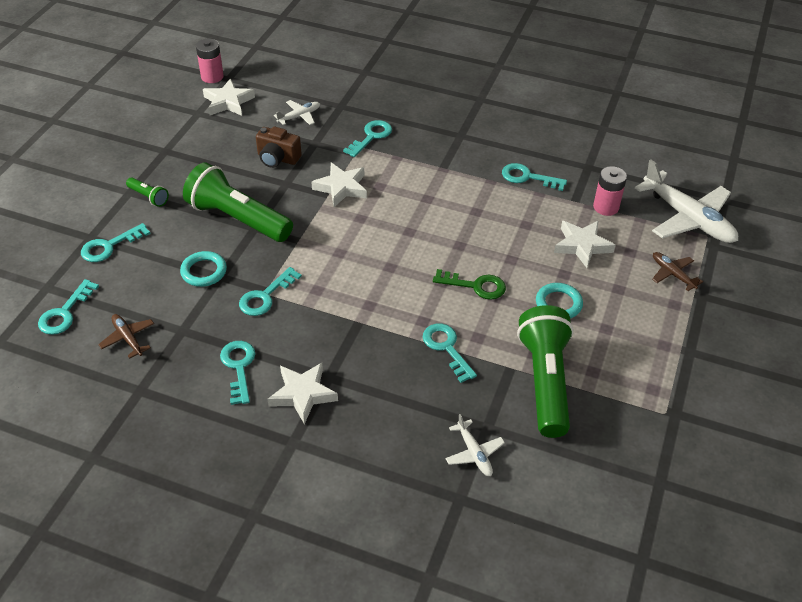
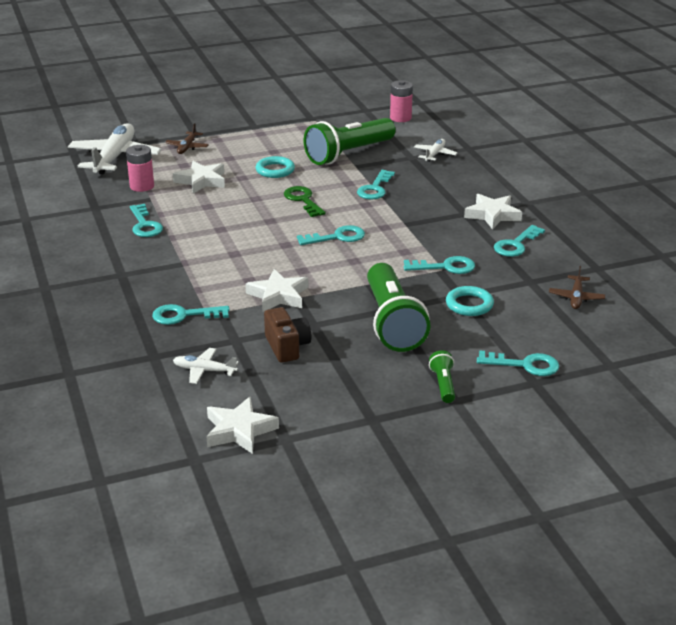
camera: 130 degrees left, 15 degrees down
turquoise key [38,279,99,335] -> turquoise key moved to [297,225,365,245]
pink battery [196,39,224,83] -> pink battery moved to [390,80,413,122]

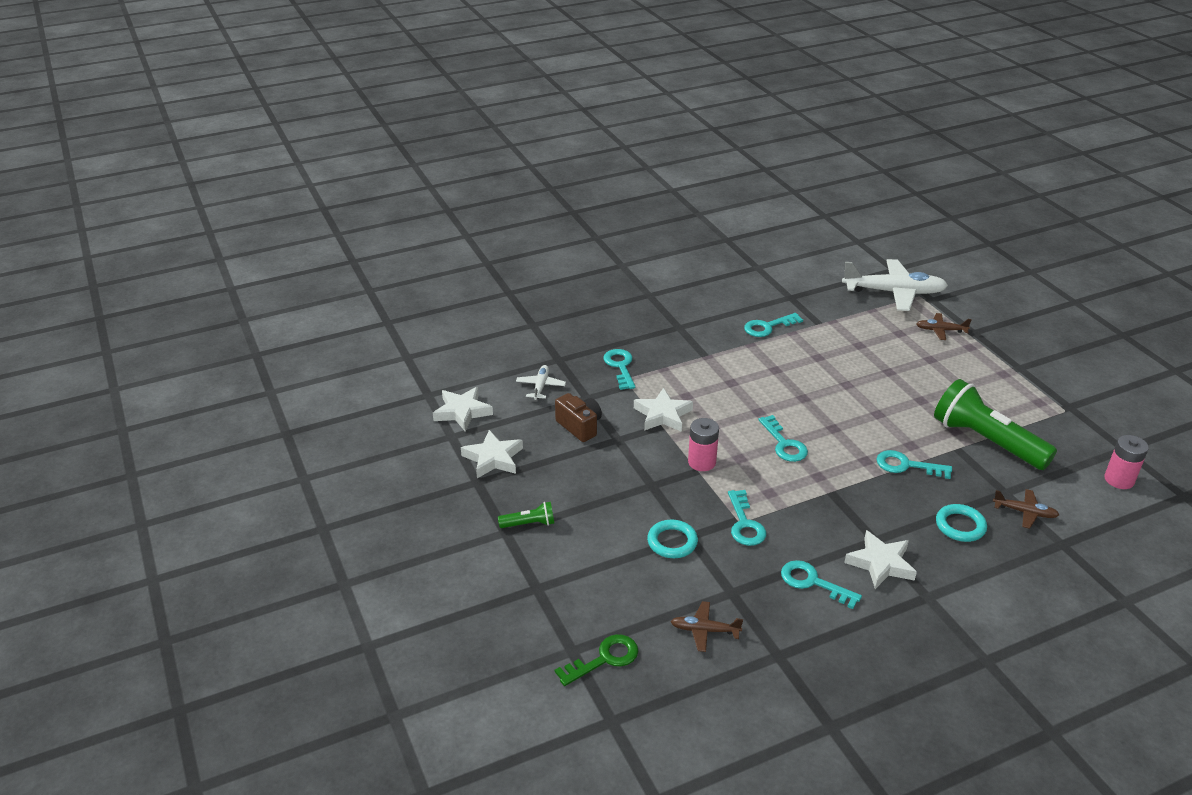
camera: 85 degrees right, 5 degrees up
pink battery [126,145,154,192] -> pink battery moved to [688,418,719,471]
white star [173,161,225,193] -> white star moved to [461,430,523,478]
turquoise ring [256,156,295,178] -> turquoise ring moved to [936,504,987,542]
brown camera [264,307,311,363] -> brown camera turned 105 degrees counterclockwise [555,393,602,442]
green key [284,186,326,217] -> green key moved to [555,634,638,686]
green flashlight [367,263,430,352] -> none
white plane [414,139,457,162] -> brown plane [993,489,1059,529]
turquoise key [477,350,559,376] -> none

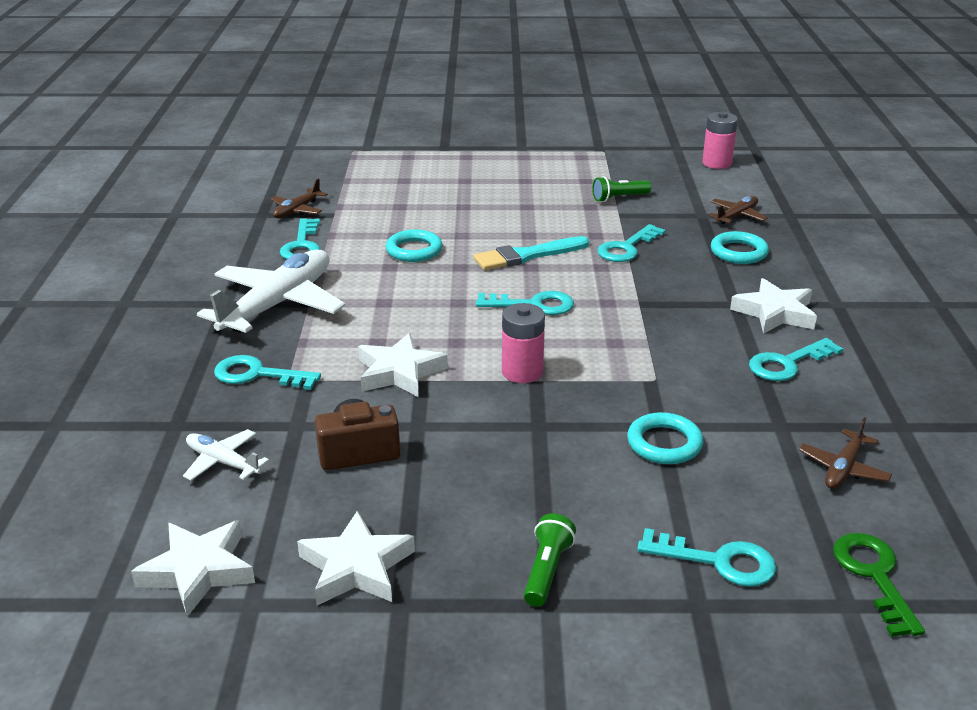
camera: 65 degrees left, 5 degrees down
turquoise key [728,490,766,546] -> turquoise key moved to [637,528,777,587]
white plane [842,259,948,311] -> white plane moved to [197,250,345,333]
brown plane [916,313,972,340] -> brown plane moved to [271,178,328,218]
green flashlight [934,379,1057,470] -> green flashlight [592,176,651,202], size x0.44
none -> turquoise ring [386,230,443,262]
none -> turquoise brush [473,236,589,270]

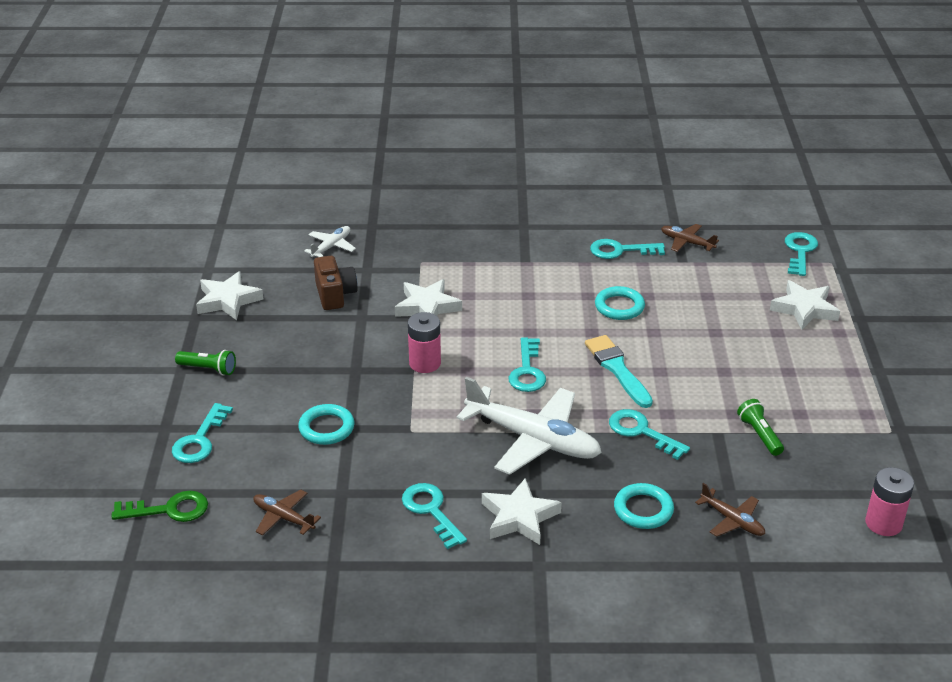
camera: 90 degrees right, 5 degrees up
white star [131,520,255,617] -> white star moved to [770,280,840,330]
white plane [197,250,345,333] -> white plane moved to [457,377,602,475]
turquoise key [214,355,321,390] -> turquoise key moved to [785,232,818,276]

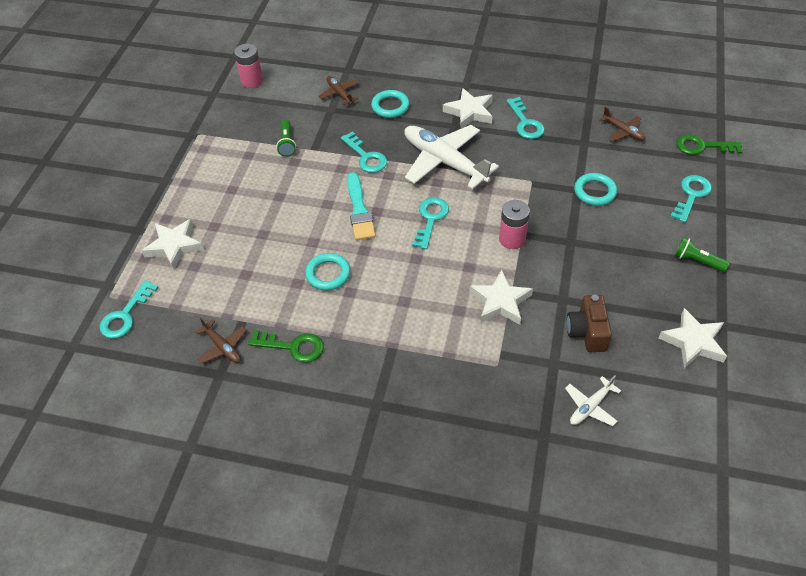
camera: 165 degrees left, 15 degrees up
turquoise key [590,239,665,259] -> green key [248,330,324,363]

